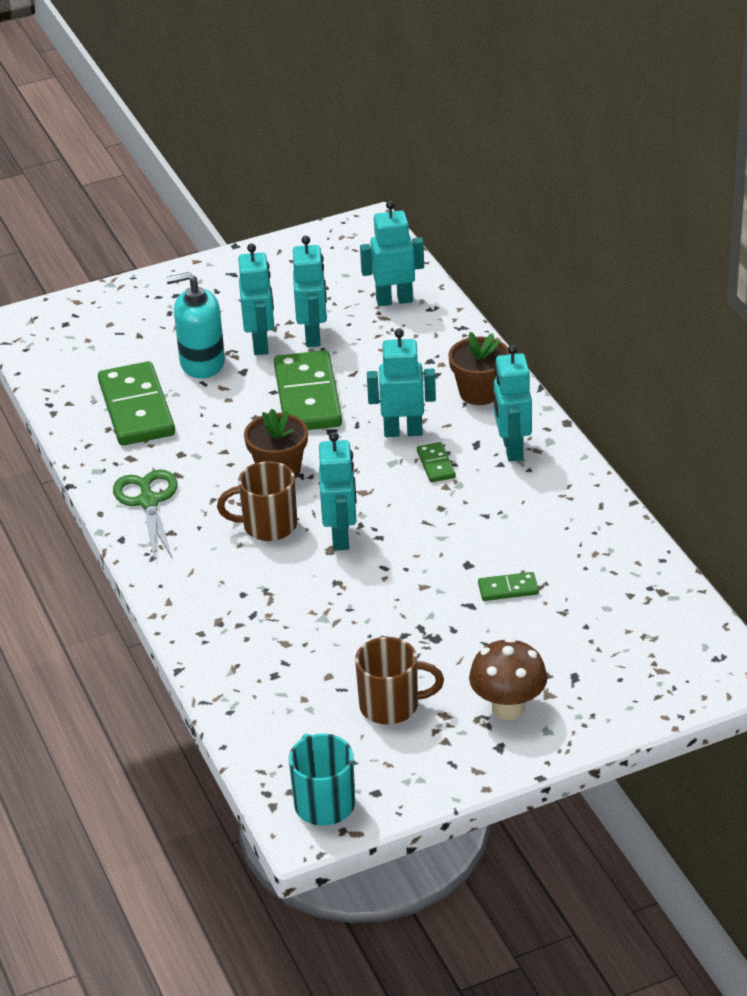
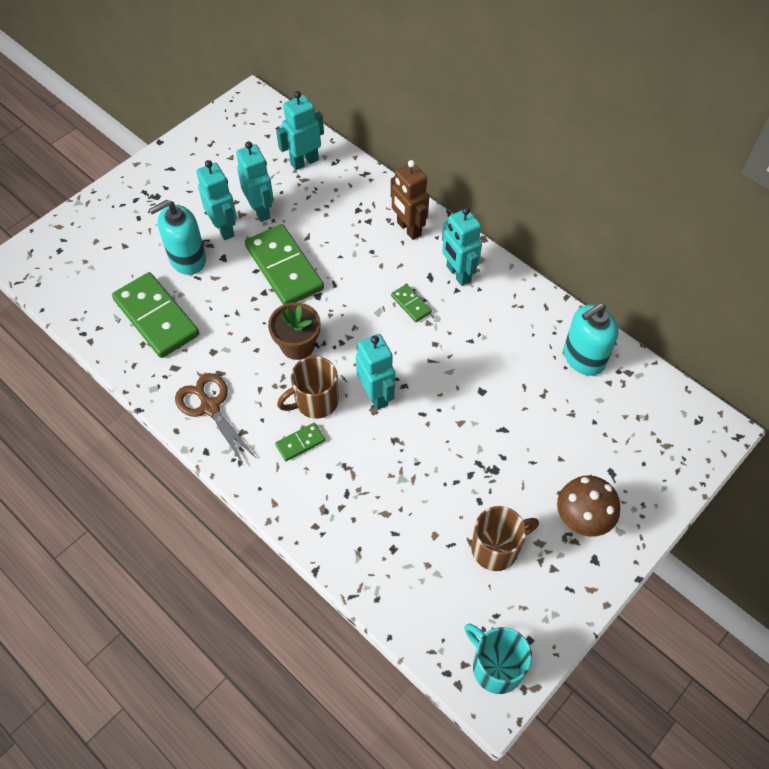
camera: 25 degrees left, 20 degrees up
green scissors [113,470,177,561] -> brown scissors [175,373,257,464]
turquoise robot [367,329,436,437] -> none
brown flower pot [448,332,510,405] -> brown robot [391,160,429,240]
green domino [478,572,539,601] -> green domino moved to [275,423,325,461]
none -> turquoise soap dispenser [564,304,618,376]

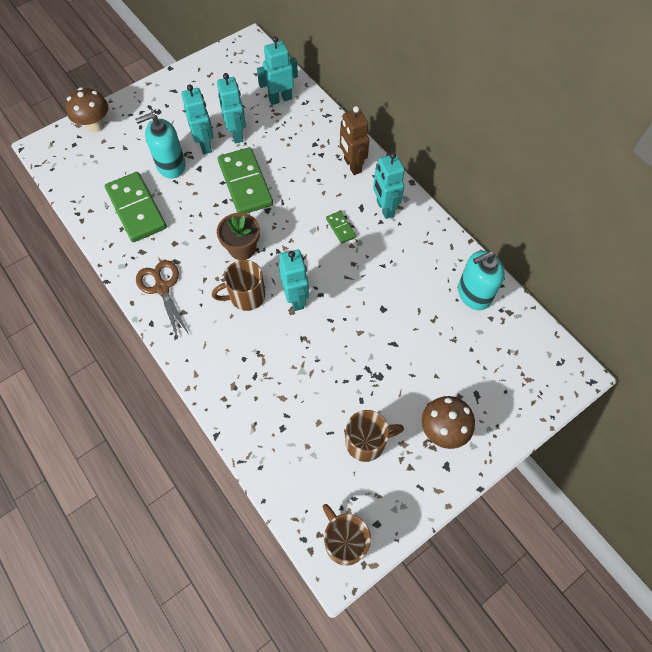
camera: 10 degrees right, 5 degrees up
green domino [275,423,325,461] -> none
turquoise mug [464,623,532,694] -> brown mug [323,504,371,566]
none -> brown mushroom [66,87,108,133]

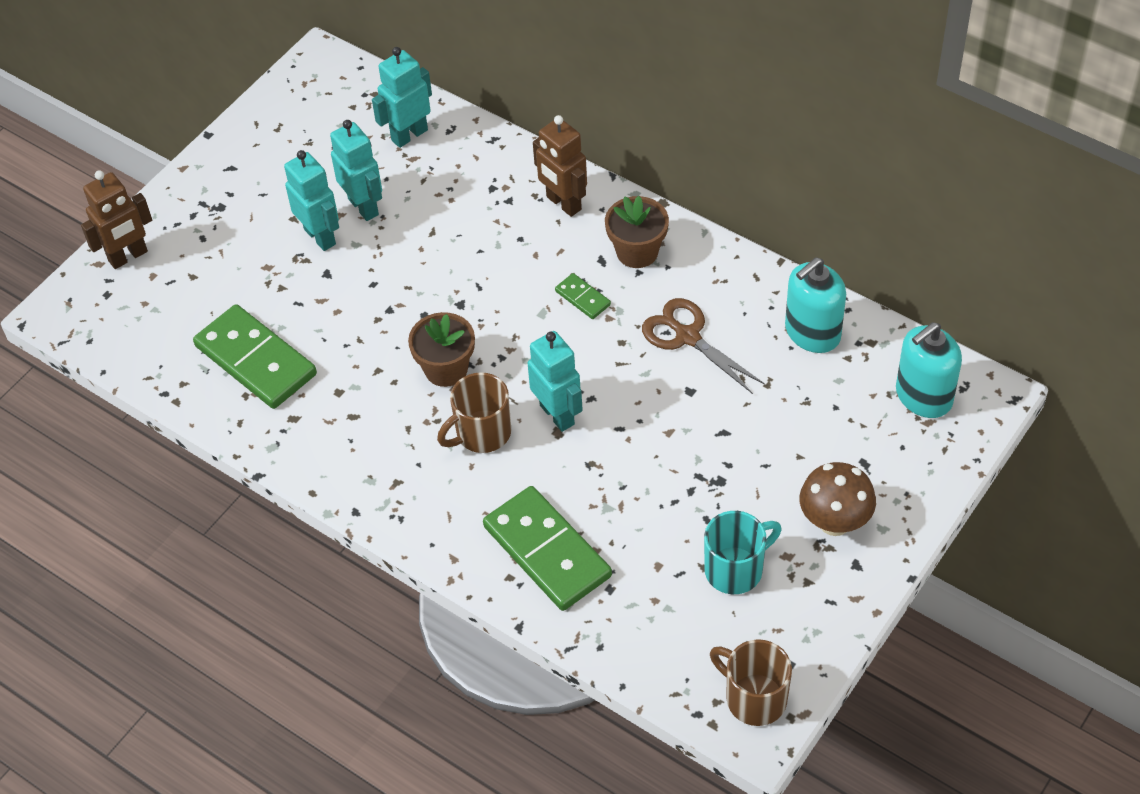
camera: 15 degrees left, 10 degrees down
brown mushroom [66,87,108,133] -> brown robot [81,170,152,269]
turquoise soap dispenser [135,113,186,178] -> turquoise soap dispenser moved to [896,322,962,418]
brown scissors [136,260,189,339] -> brown scissors moved to [642,298,765,394]
green domino [218,147,273,214] -> green domino moved to [483,486,612,611]
brown mug [345,410,404,462] -> turquoise mug [704,511,782,594]
turquoise robot [373,152,405,219] -> brown flower pot [605,196,669,268]

